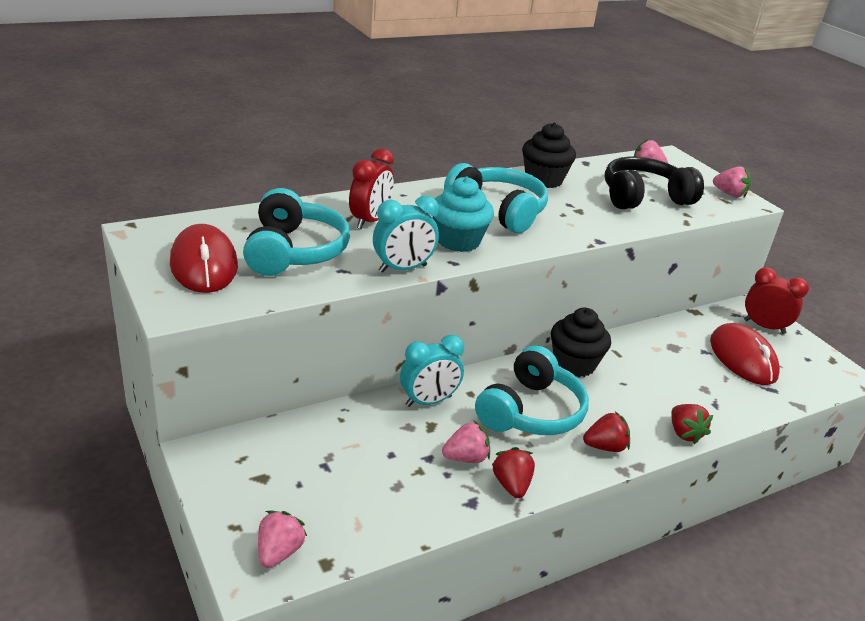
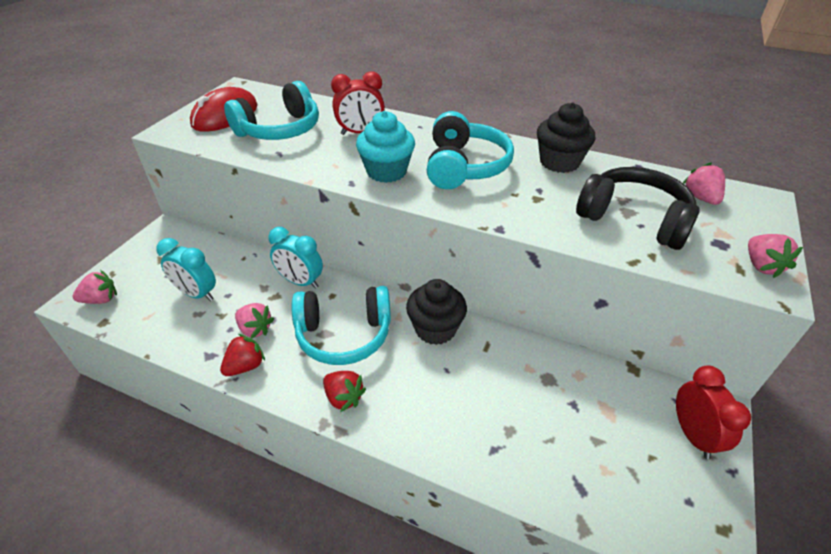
camera: 55 degrees right, 10 degrees up
turquoise clock [373,196,439,273] -> turquoise clock moved to [156,238,216,301]
red strawberry [671,404,713,444] -> none
red mouse [710,323,780,385] -> none

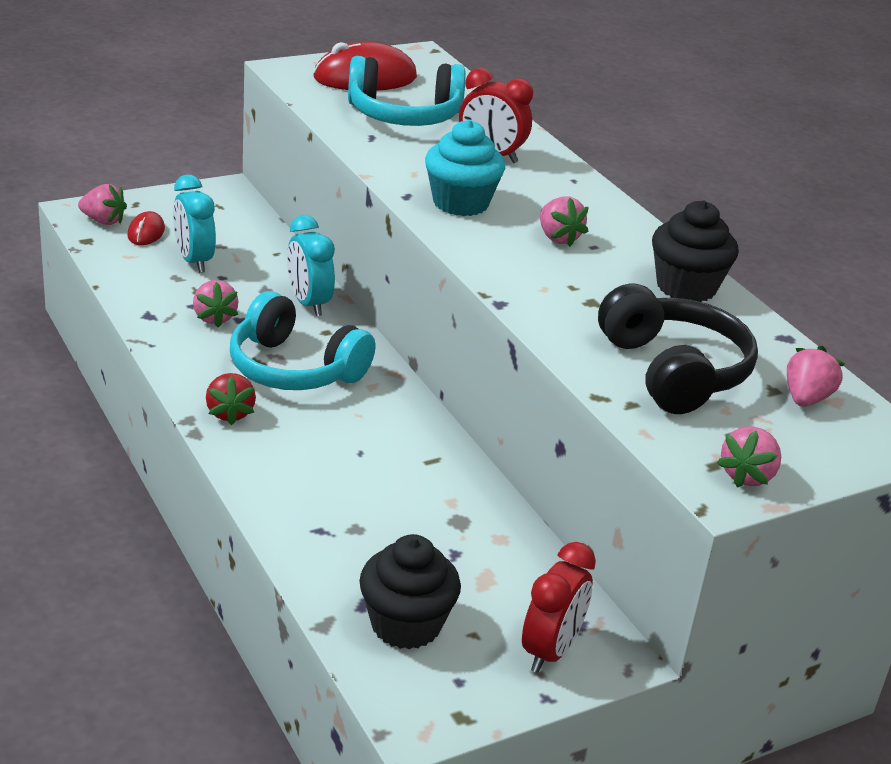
camera: 35 degrees right, 10 degrees down
red strawberry [220,334,265,376] -> none
black cupcake [406,279,467,345] -> black cupcake moved to [359,534,461,649]
turquoise headphones [427,111,514,189] -> pink strawberry [540,196,589,247]
none -> red mouse [127,211,165,245]

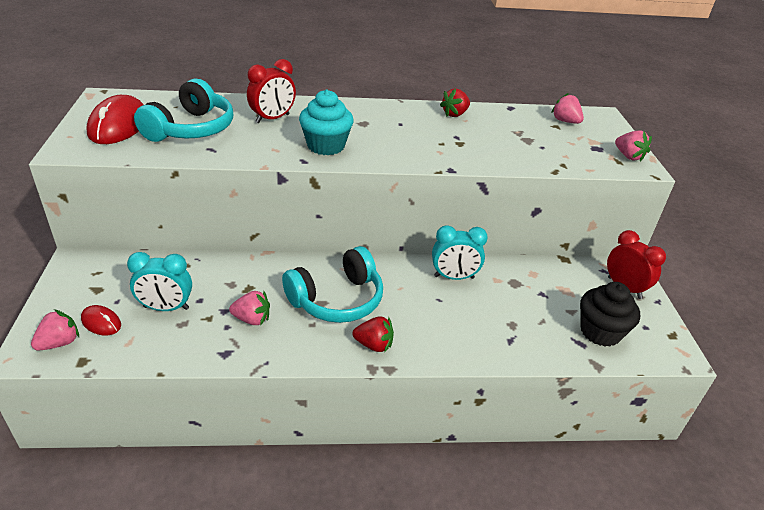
camera: 65 degrees left, 5 degrees up
turquoise clock [287,215,335,316] -> turquoise clock moved to [432,225,488,280]
pink strawberry [540,196,589,247] -> none
black headphones [598,283,758,414] -> none
black cupcake [652,201,738,302] -> red strawberry [440,88,470,117]

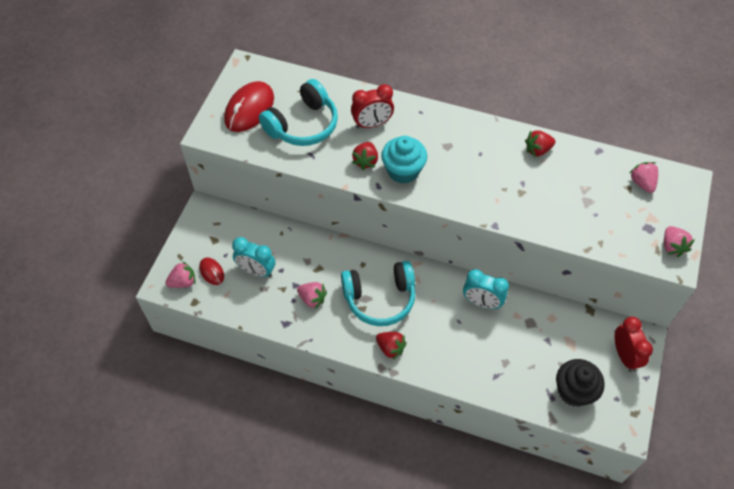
camera: 25 degrees right, 20 degrees up
none -> red strawberry [352,142,378,170]

